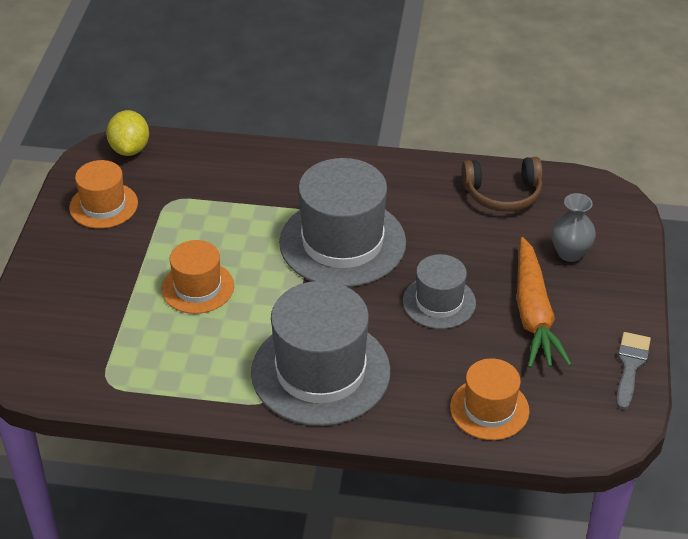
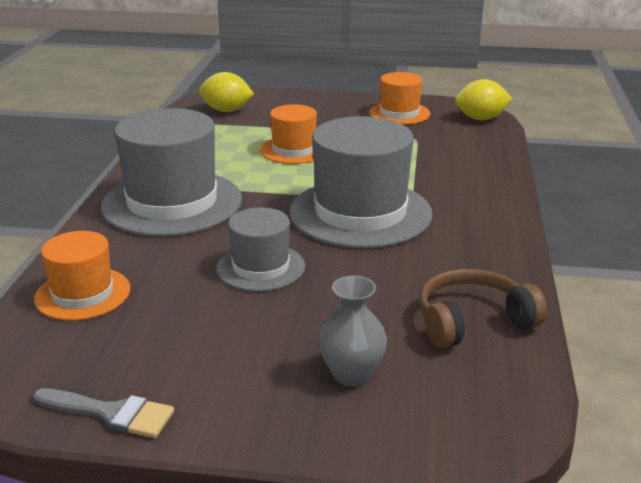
camera: 90 degrees right, 15 degrees down
brown headphones [461,157,543,212] -> brown headphones turned 75 degrees clockwise [419,269,547,348]
orange carrot [517,237,572,368] -> none
none -> yellow lemon [199,72,254,112]

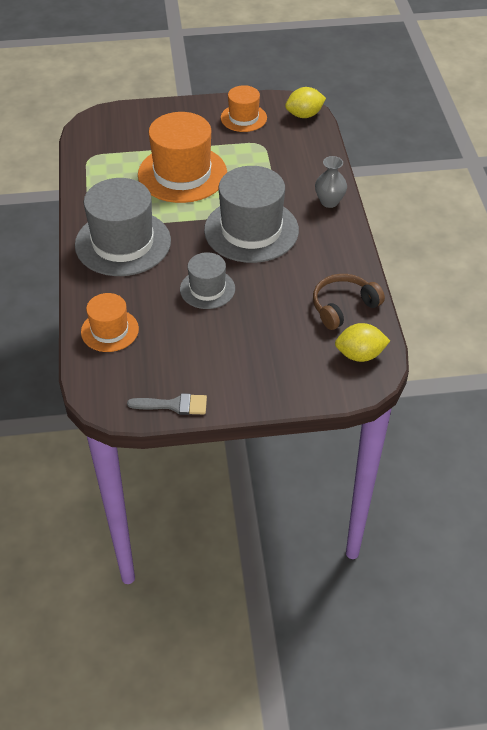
camera: 15 degrees left, 20 degrees up
yellow lemon [199,72,254,112] -> yellow lemon moved to [335,323,390,362]
orange hat [260,104,317,164] -> orange hat [138,112,227,203], size x1.81
grey vase [318,275,387,387] -> grey vase moved to [315,156,347,208]

